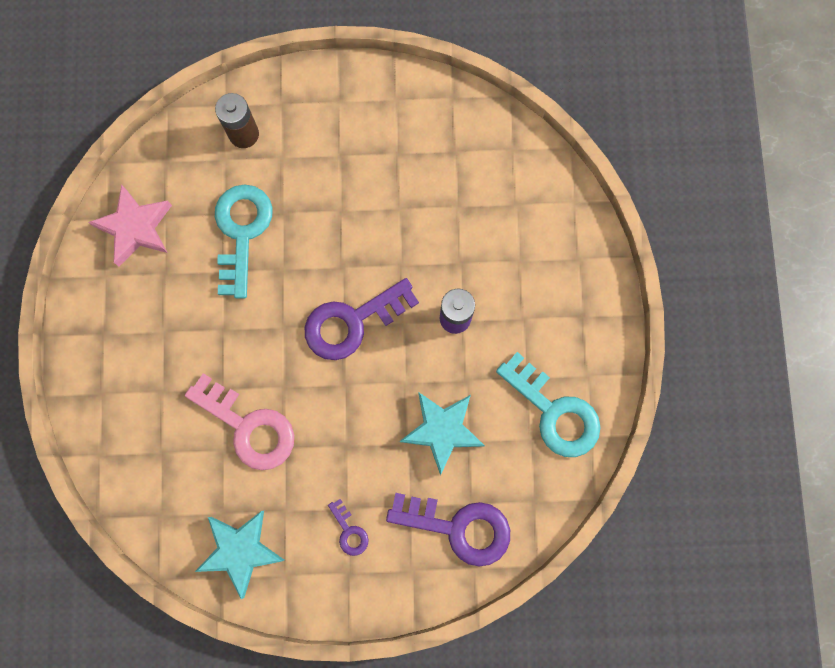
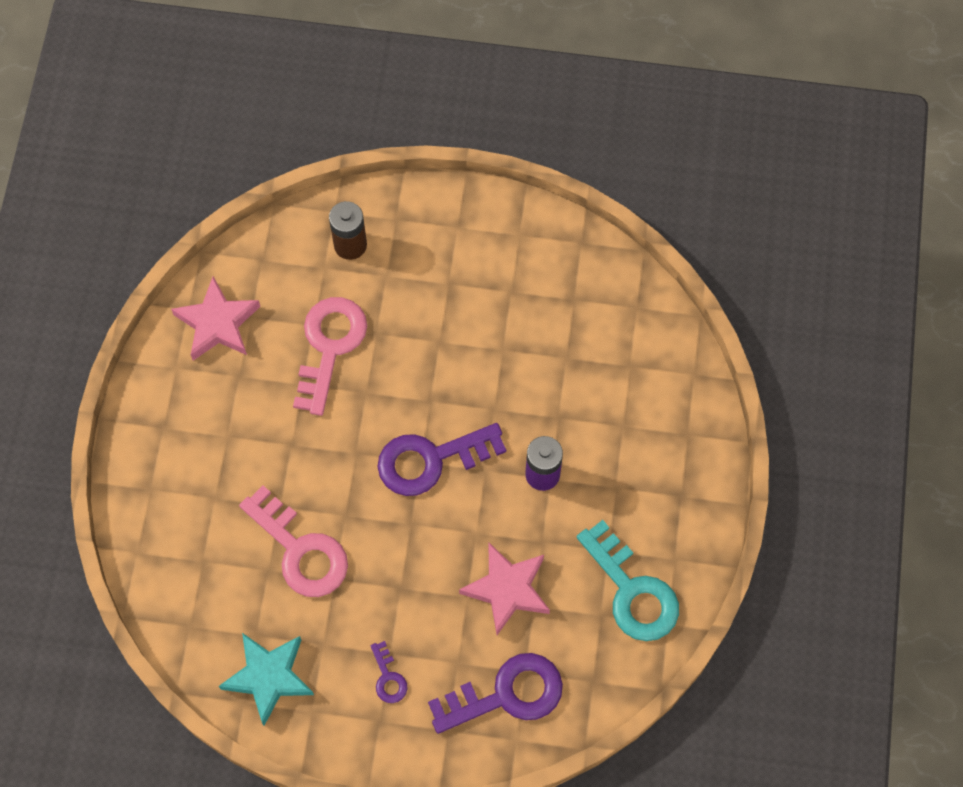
camera: 10 degrees right, 10 degrees down
turquoise key [215,185,273,298] -> pink key [293,297,367,416]
purple key [386,493,510,567] -> purple key turned 45 degrees counterclockwise [428,653,563,734]
turquoise star [400,392,485,475] -> pink star [459,543,550,635]

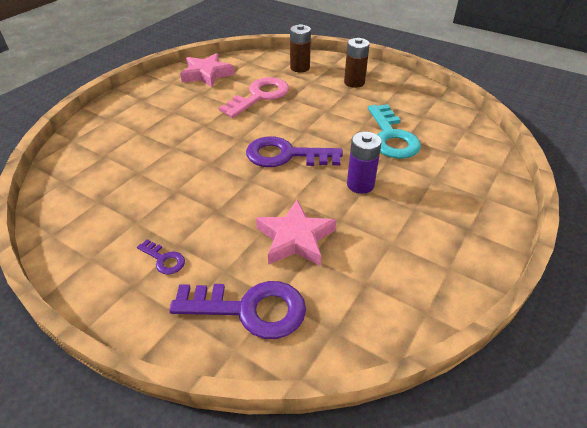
camera: 25 degrees right, 25 degrees down
turquoise star [219,633,314,726] -> none
pink key [239,486,348,597] -> none
purple key [371,641,407,703] -> purple key turned 60 degrees counterclockwise [137,239,185,275]
turquoise key [577,520,679,641] -> turquoise key moved to [368,104,421,159]
none -> brown battery [344,38,370,88]

